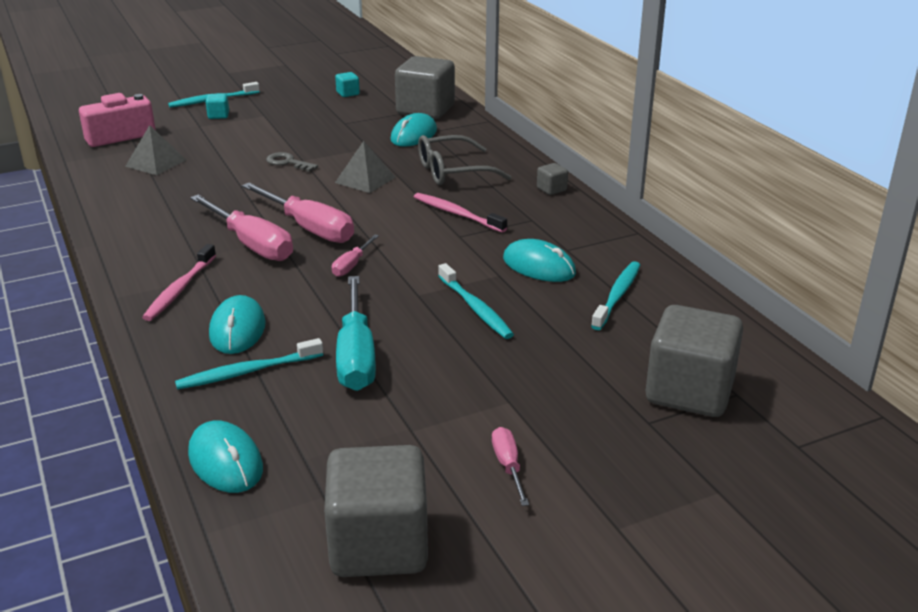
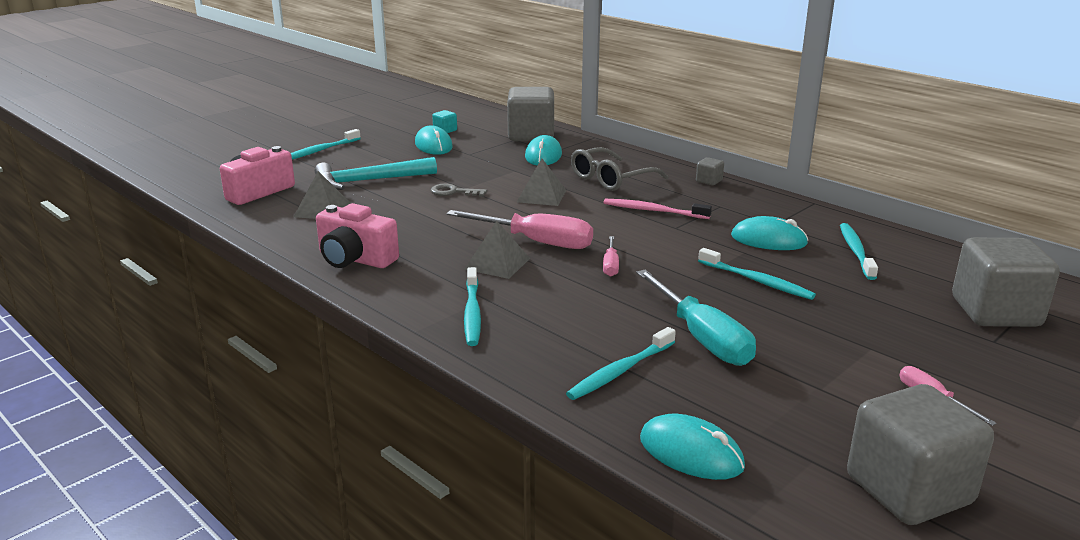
camera: 20 degrees left, 5 degrees down
pink toothbrush [142,244,216,321] -> turquoise toothbrush [464,267,481,346]
pink screwdriver [190,195,293,261] -> grey pyramid [465,221,530,279]
turquoise cube [206,93,229,119] -> none
turquoise mouse [209,295,266,354] -> turquoise mouse moved to [415,125,453,155]
none -> turquoise hammer [315,157,437,190]
none -> pink camera [316,203,399,268]

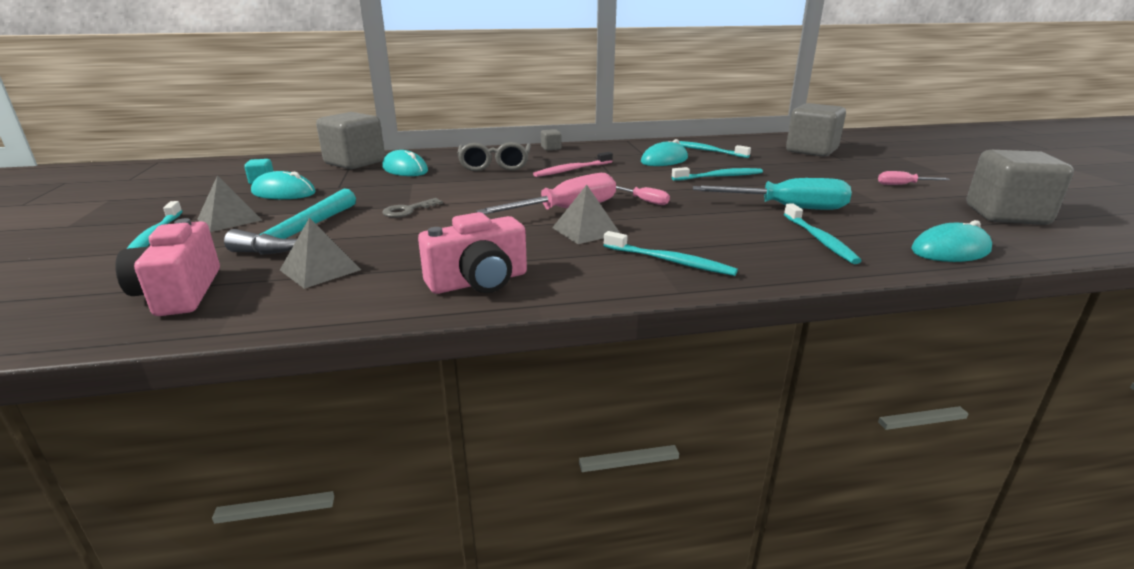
camera: 55 degrees left, 0 degrees up
grey pyramid [517,159,566,206] -> grey pyramid moved to [197,175,262,232]

